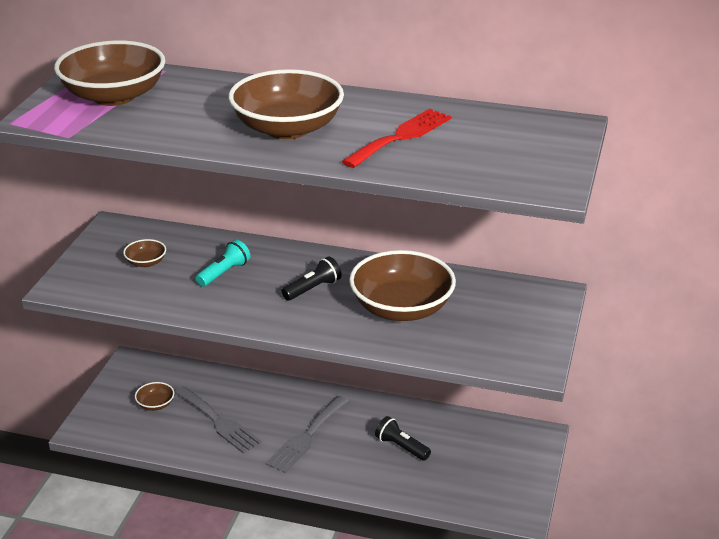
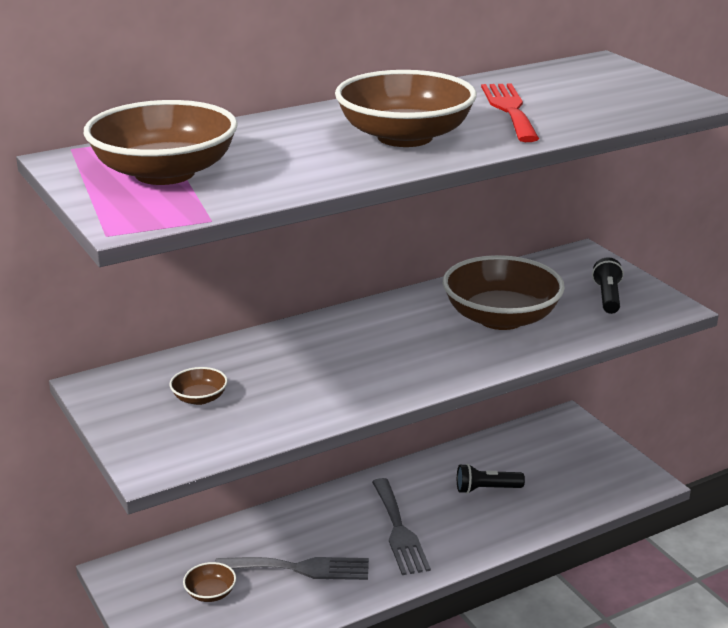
camera: 45 degrees left, 5 degrees down
turquoise flashlight [196,240,250,287] -> none
black flashlight [282,256,342,301] -> black flashlight moved to [592,257,624,314]

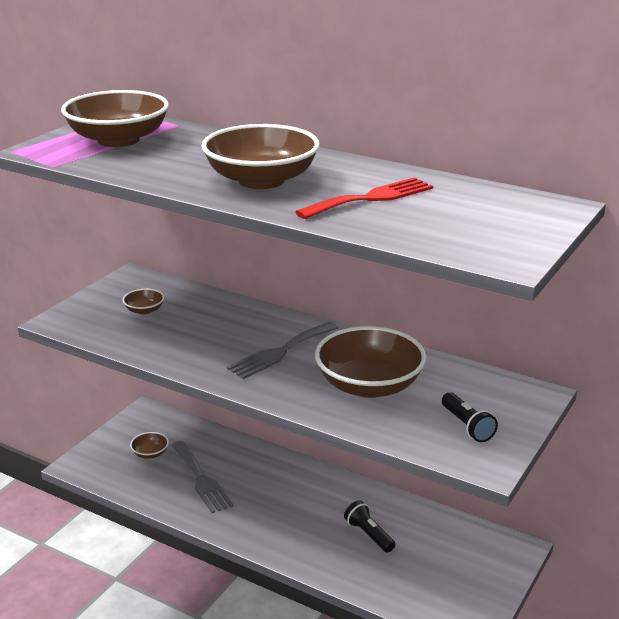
camera: 60 degrees right, 0 degrees up
grey fork [372,478,431,575] -> grey fork moved to [227,322,338,379]
black flashlight [592,257,624,314] -> black flashlight turned 90 degrees clockwise [442,392,498,442]

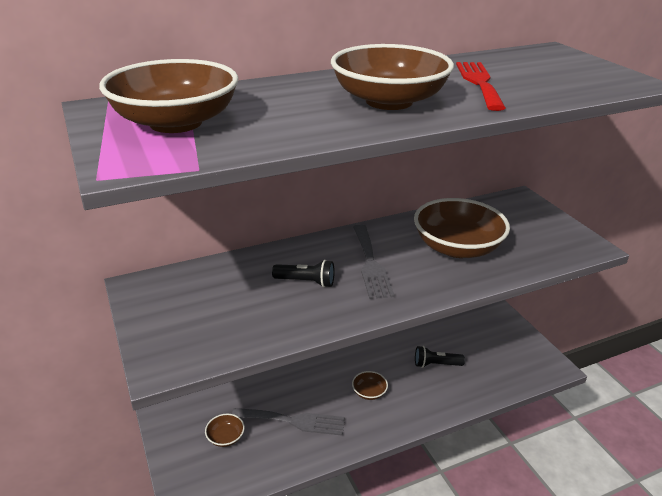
camera: 55 degrees left, 5 degrees up
brown bowl [123,289,164,315] -> brown bowl moved to [352,371,388,400]
black flashlight [442,392,498,442] -> black flashlight moved to [272,260,335,287]

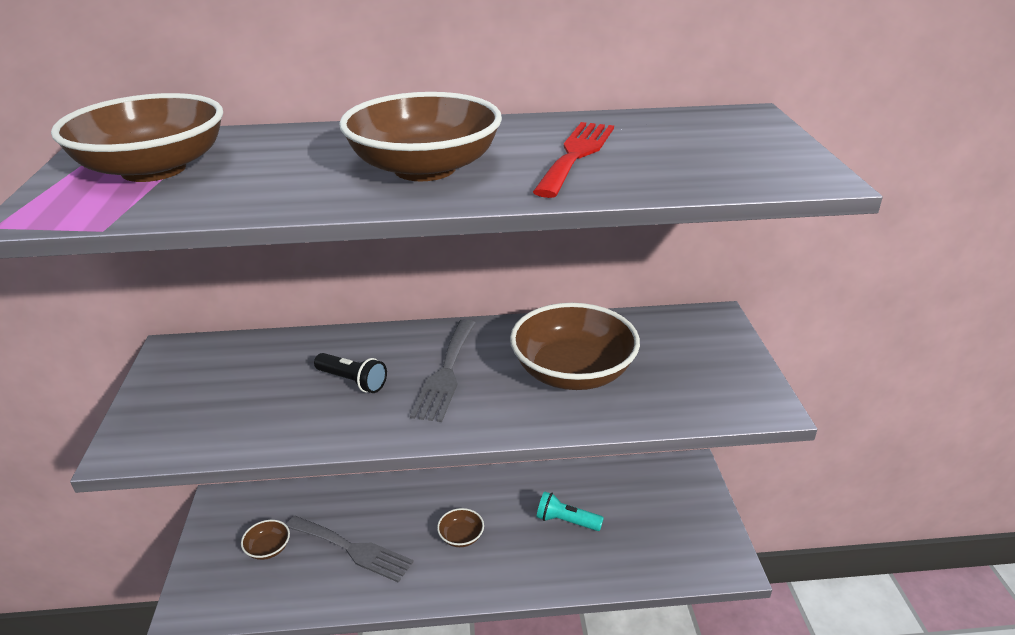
camera: 20 degrees right, 0 degrees up
black flashlight [415,346,465,368] -> turquoise flashlight [537,491,604,531]

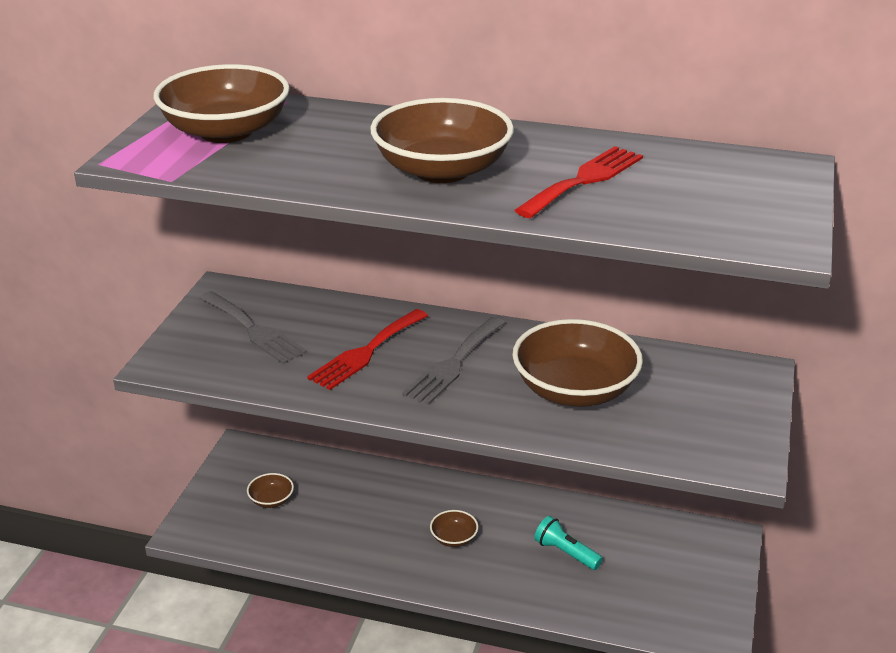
camera: 20 degrees right, 0 degrees up
grey fork [286,516,414,583] -> grey fork moved to [199,291,307,364]
black flashlight [314,353,387,393] -> red fork [307,309,428,390]

